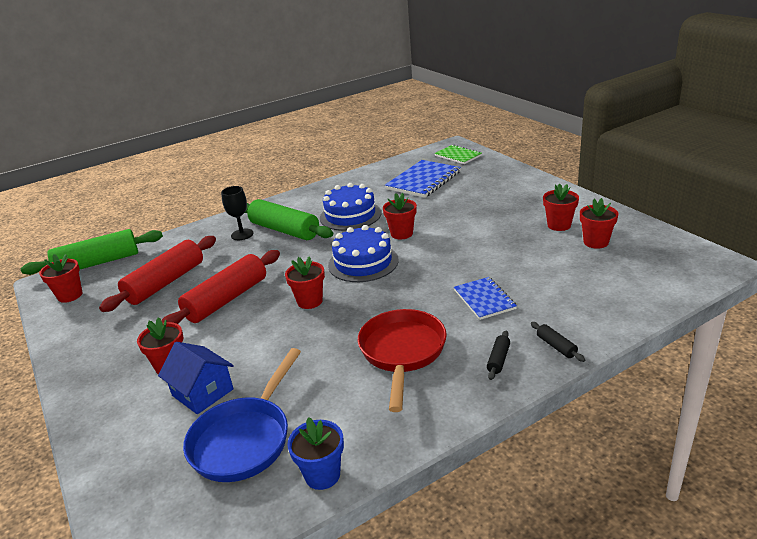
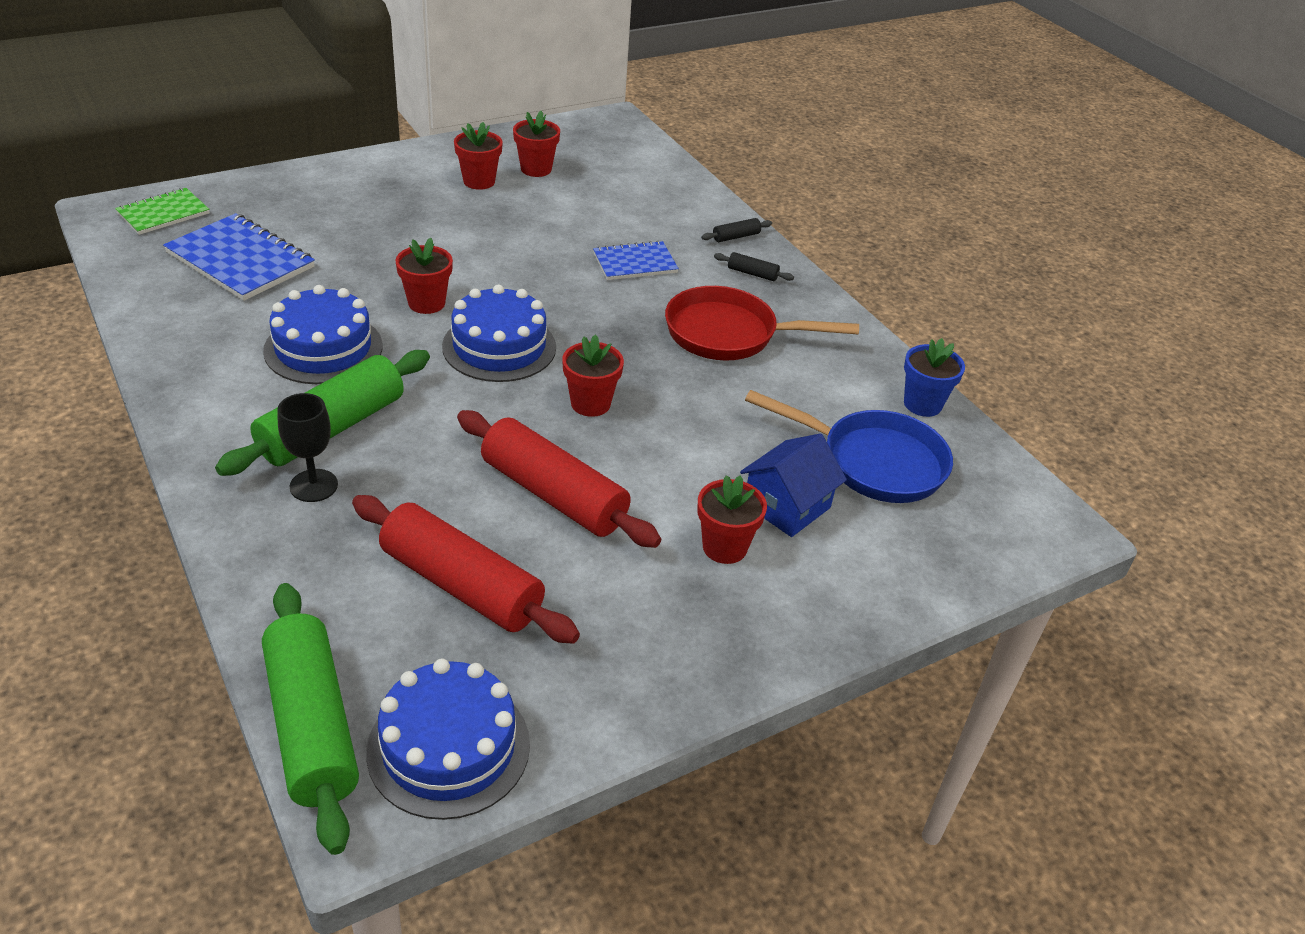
camera: 95 degrees left, 10 degrees up
red flower pot [39,254,82,303] -> blue cake [366,659,530,820]

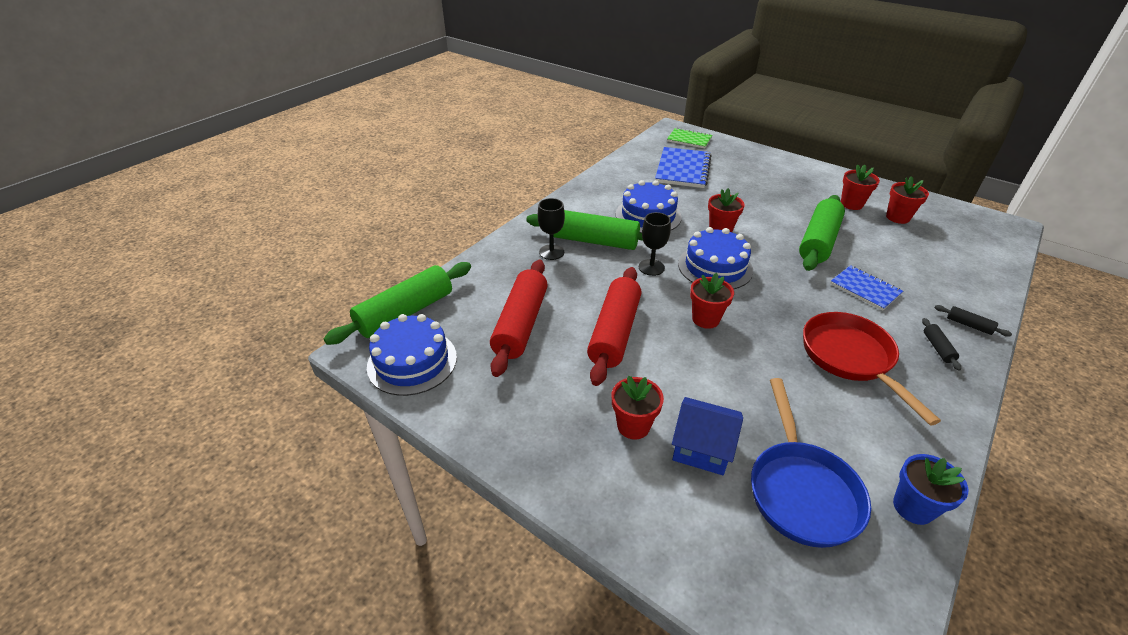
camera: 70 degrees right, 0 degrees up
none -> black goblet [639,212,671,276]
none -> green rolling pin [799,195,845,271]

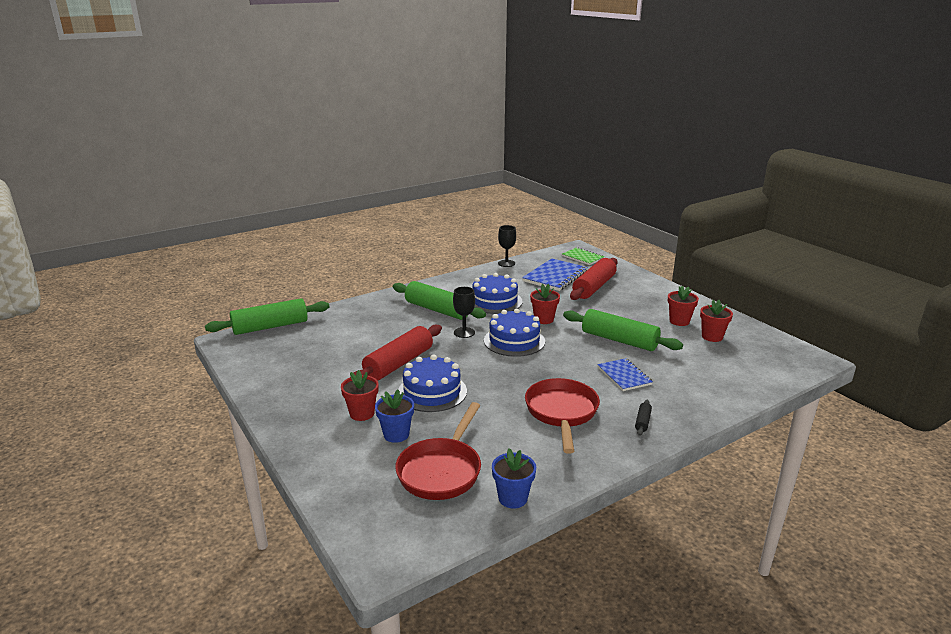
camera: 20 degrees right, 15 degrees down
blue cake [367,314,457,396] -> blue cake moved to [398,355,467,412]
red rolling pin [490,260,548,377] -> red rolling pin moved to [570,258,618,300]
black goblet [538,198,565,260] -> black goblet moved to [498,225,516,267]
blue house [672,397,743,475] -> blue flower pot [375,389,414,443]
red flower pot [690,273,734,329] -> none
blue pan [751,378,871,548] -> red pan [395,402,481,500]
green rolling pin [799,195,845,271] -> green rolling pin turned 75 degrees clockwise [563,309,683,351]
black rolling pin [934,305,1012,336] -> none

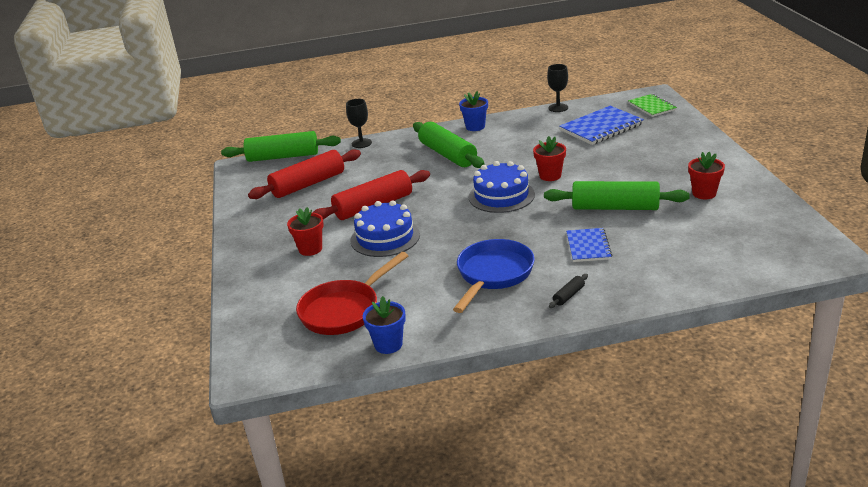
camera: 25 degrees right, 5 degrees up
blue flower pot [375,389,414,443] -> blue flower pot moved to [459,91,488,131]
black goblet [453,287,475,338] -> black goblet moved to [346,99,372,148]
blue cake [473,273,523,314] -> none
red pan [525,378,600,454] -> blue pan [453,239,535,313]
green rolling pin [563,309,683,351] -> green rolling pin turned 45 degrees counterclockwise [544,181,690,210]
red rolling pin [570,258,618,300] -> red rolling pin moved to [248,149,361,199]
red flower pot [700,300,733,342] -> none

